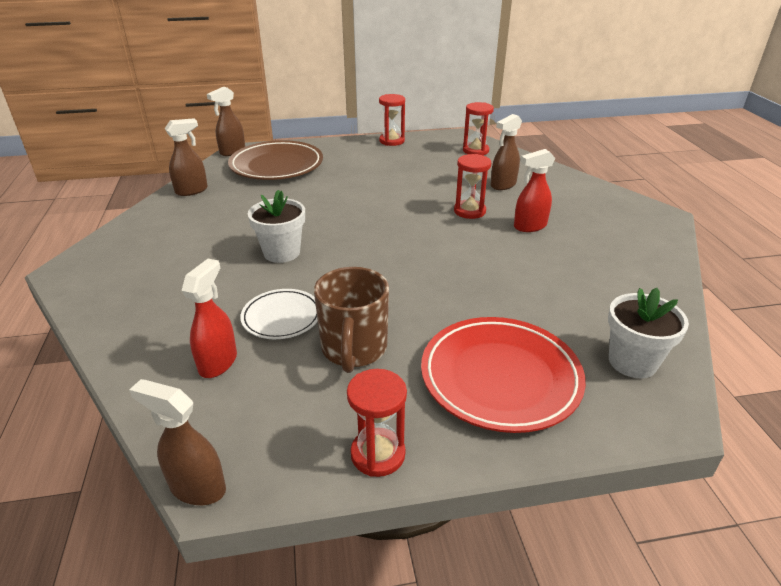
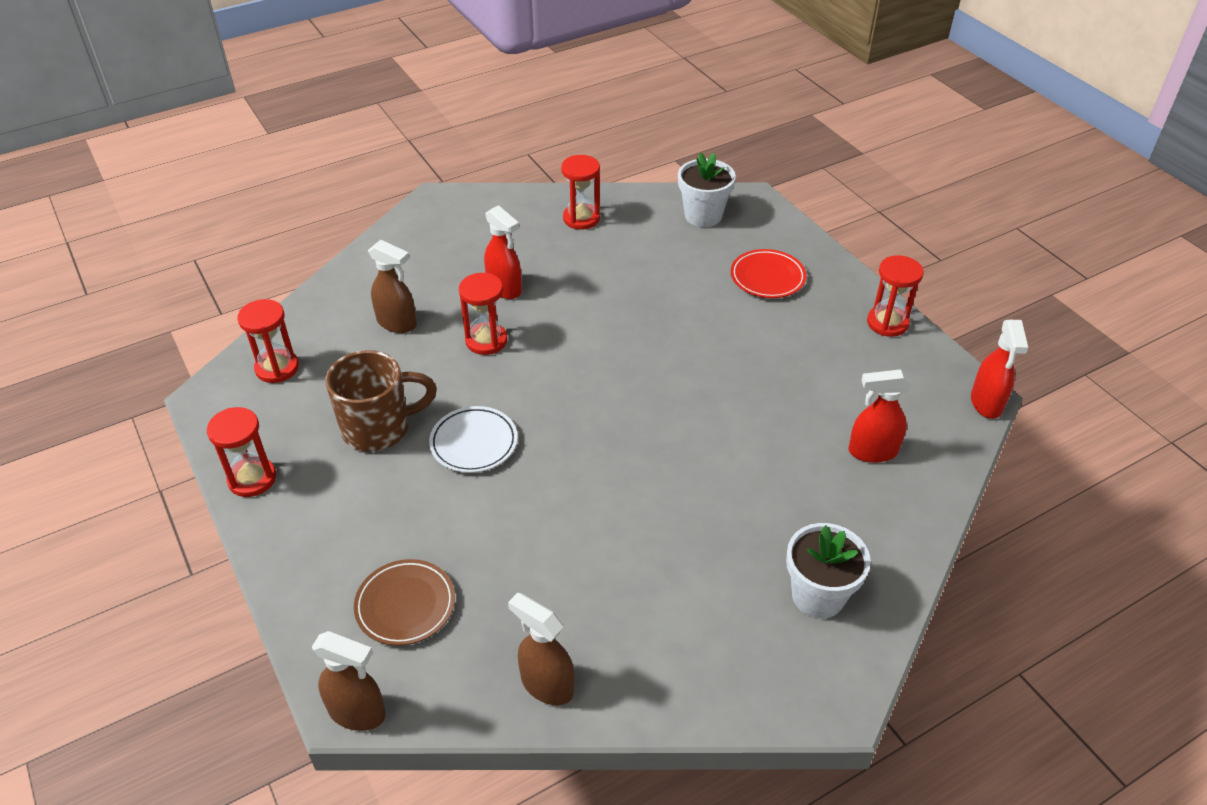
camera: 110 degrees left, 10 degrees up
brown spray bottle [129,379,226,505] -> red spray bottle [971,320,1028,419]
brown plate [228,140,323,180] -> brown plate [354,559,455,646], size x0.57
white plate [240,289,318,339] -> white plate moved to [429,406,517,473]
white flower pot [248,190,305,263] -> white flower pot moved to [786,523,871,619]
brown mug [314,267,389,373] -> brown mug moved to [325,350,437,452]
red plate [421,317,586,433] -> red plate [731,249,806,298], size x0.57
none -> red hourglass [561,155,600,230]

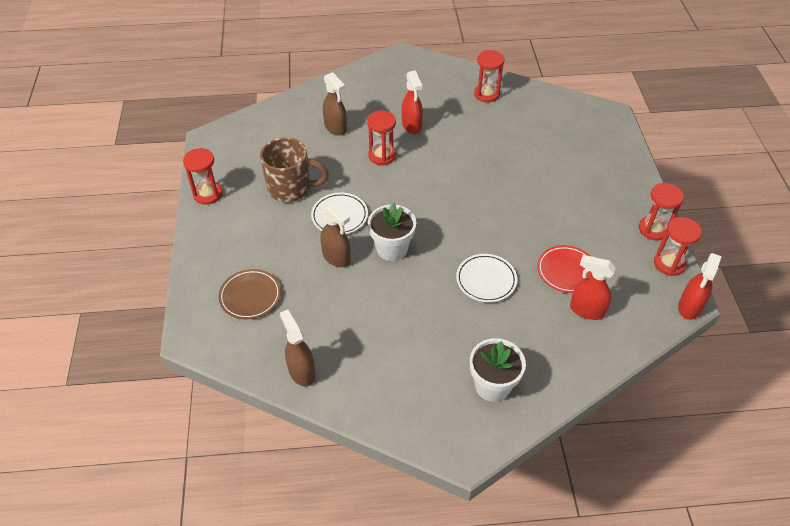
camera: 25 degrees right, 5 degrees up
red hourglass [237,299,299,383] -> red hourglass moved to [654,217,702,276]
brown spray bottle [312,631,386,731] -> brown spray bottle moved to [320,202,351,267]
white flower pot [678,152,736,227] -> white flower pot moved to [368,202,416,261]
red plate [731,249,806,298] -> red plate moved to [537,245,592,293]
none -> white plate [456,254,517,302]

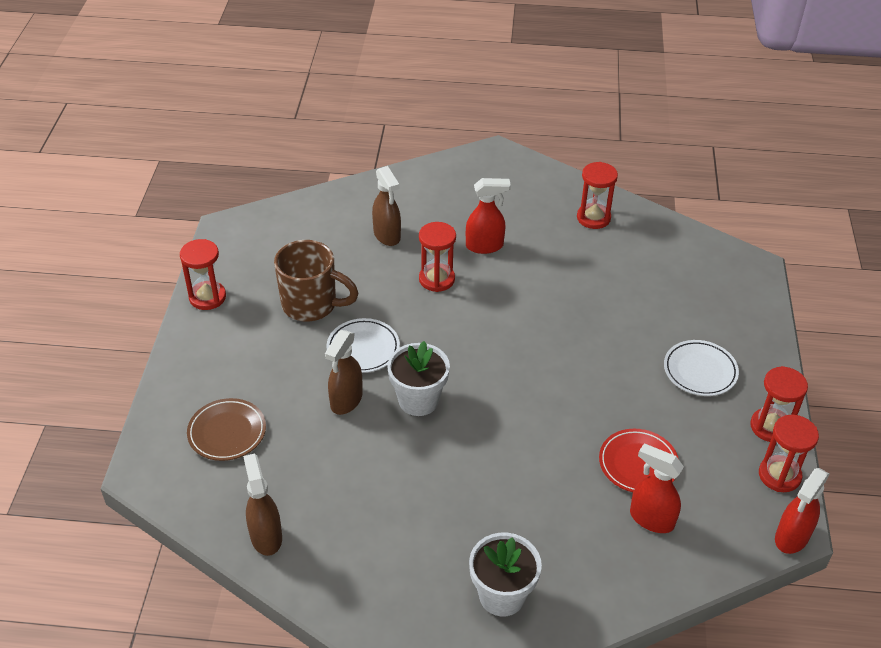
camera: 10 degrees right, 5 degrees down
brown spray bottle [320,202,351,267] -> brown spray bottle turned 60 degrees clockwise [325,330,363,415]
red spray bottle [402,70,423,134] -> red spray bottle turned 90 degrees counterclockwise [466,178,511,254]
white plate [456,254,517,302] -> white plate moved to [664,340,739,396]

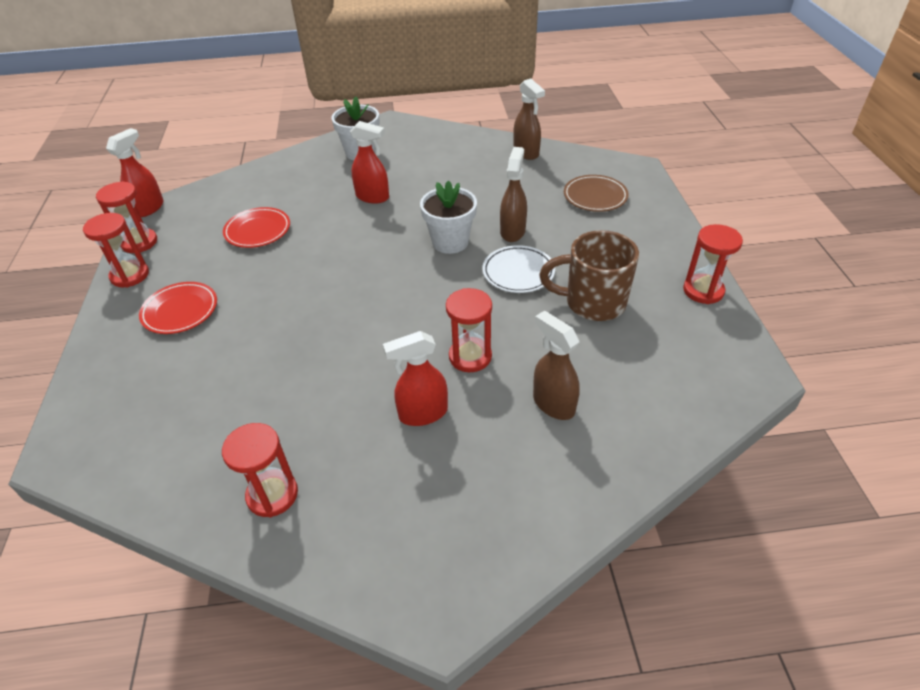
camera: 170 degrees right, 0 degrees up
red spray bottle [630,444,684,533] -> red spray bottle moved to [350,121,389,204]
white plate [664,340,739,396] -> red plate [139,282,217,334]

